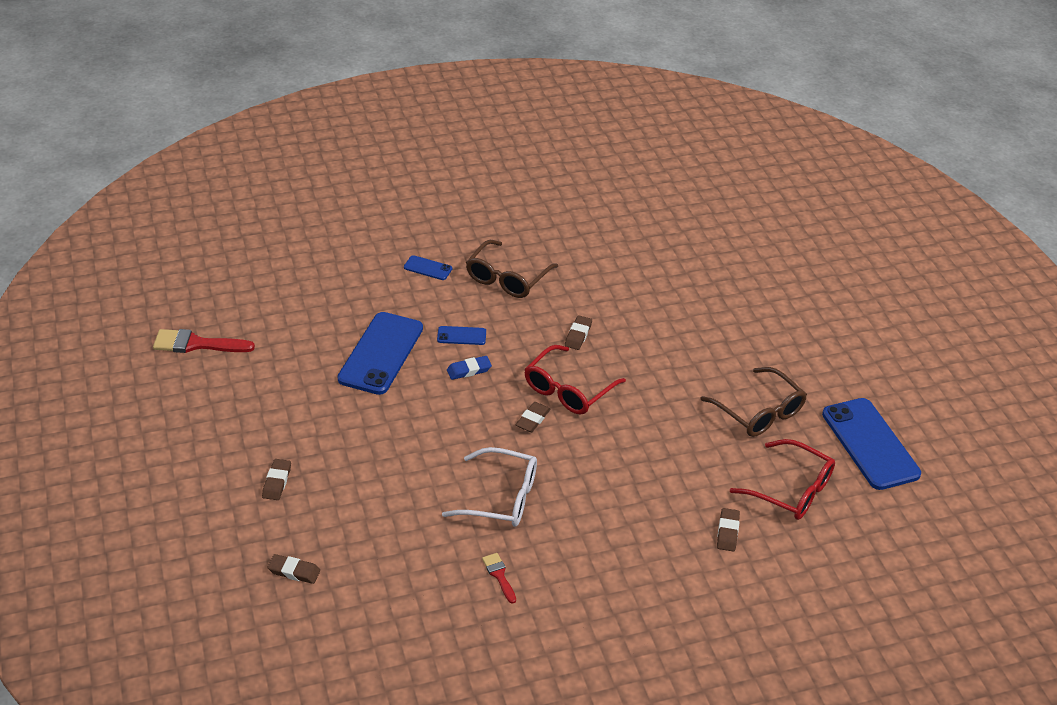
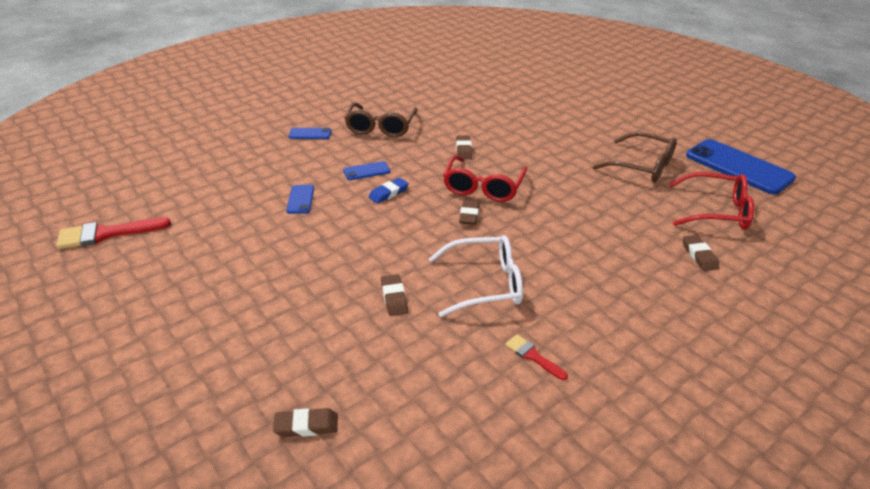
camera: 20 degrees left, 5 degrees down
brown eraser [262,459,291,500] -> brown eraser moved to [381,274,408,316]
blue phone [337,312,423,395] -> blue phone [286,185,314,214], size x0.45

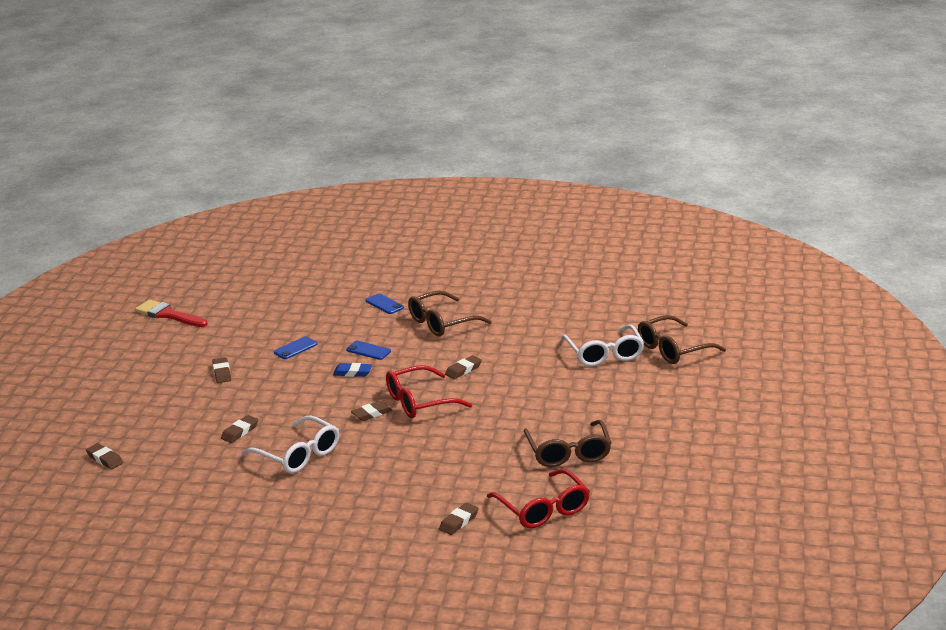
camera: 50 degrees right, 10 degrees down
red brush [505,335,568,380] -> none
blue phone [686,139,796,194] -> none
none -> brown eraser [212,357,231,383]
none -> white glasses [561,324,644,366]
none -> brown glasses [638,315,726,364]

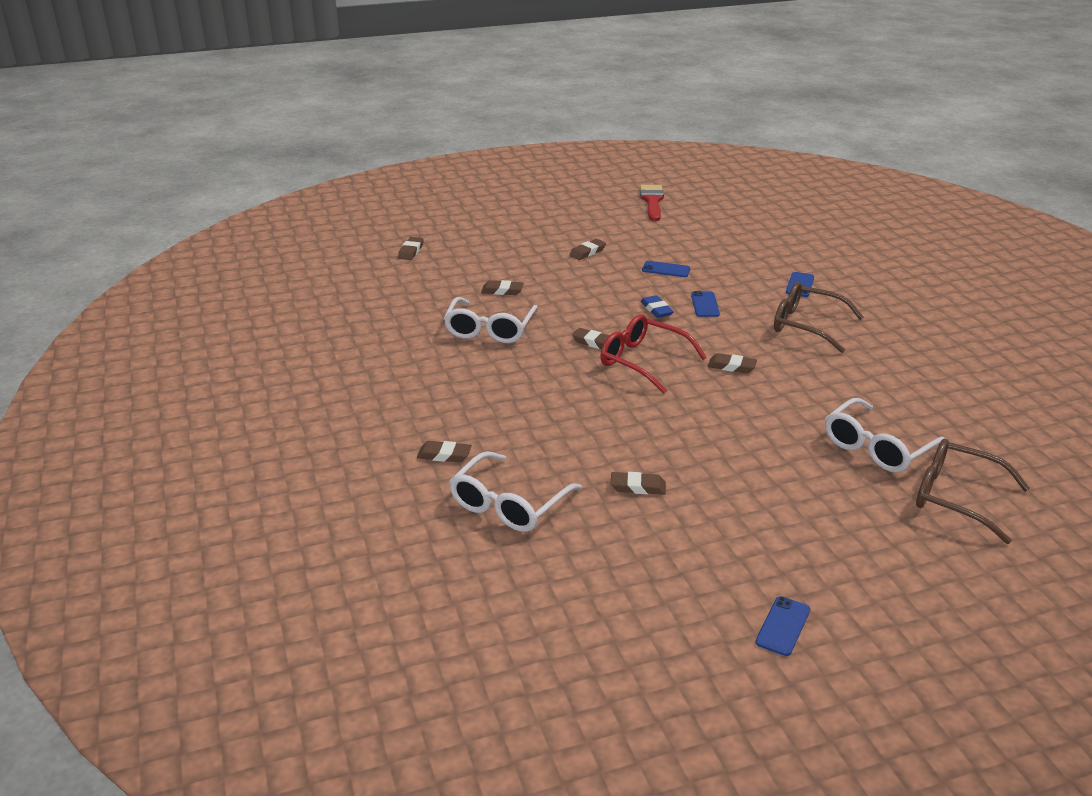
camera: 60 degrees right, 5 degrees up
red glasses [487,469,590,528] -> white glasses [449,451,582,532]
brown glasses [523,420,611,467] -> brown eraser [611,472,666,495]
none -> blue phone [756,596,810,656]

